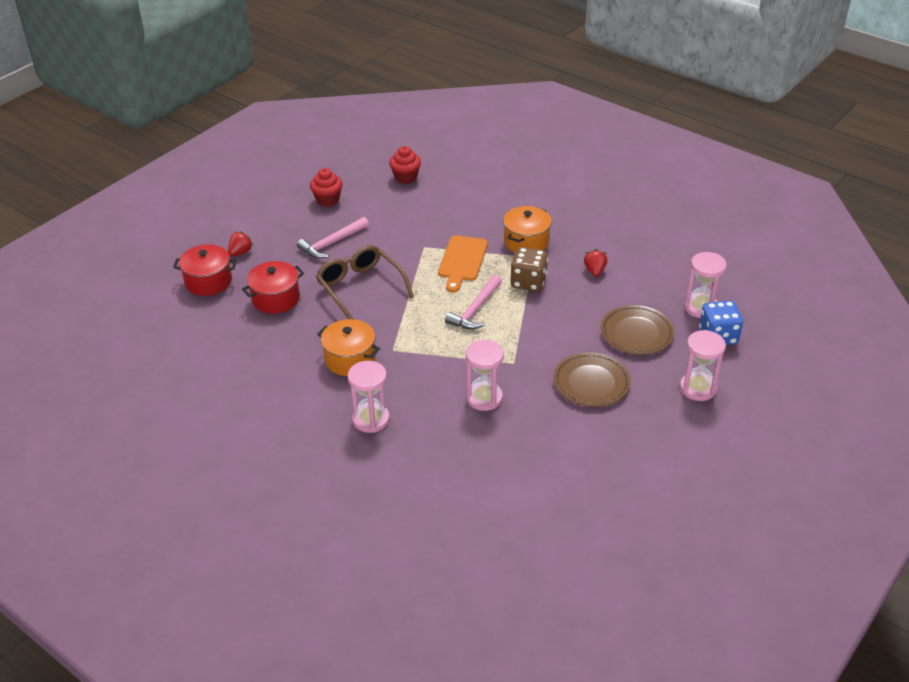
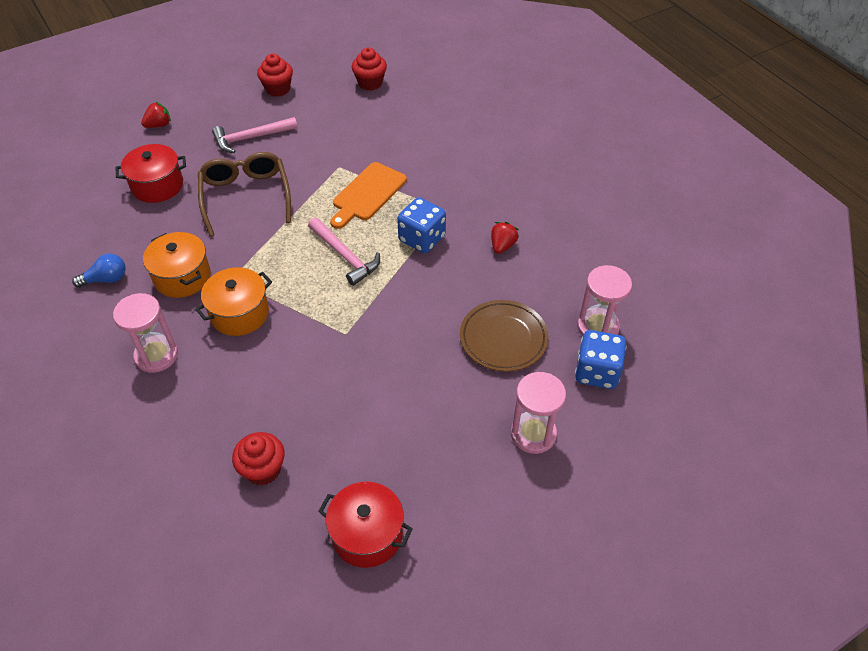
camera: 20 degrees right, 10 degrees up
red pot [173,244,237,296] -> red pot moved to [318,482,413,568]
pink hammer [445,275,502,330] -> pink hammer turned 90 degrees counterclockwise [308,218,380,286]
pink hourglass [466,340,504,411] -> none
orange pot [503,206,552,253] -> orange pot moved to [195,267,272,336]
brown dice [510,247,548,291] -> blue dice [397,197,446,253]
brown plate [554,352,631,407] -> none
none -> blue light bulb [72,253,126,288]
none -> red cupcake [232,432,285,485]

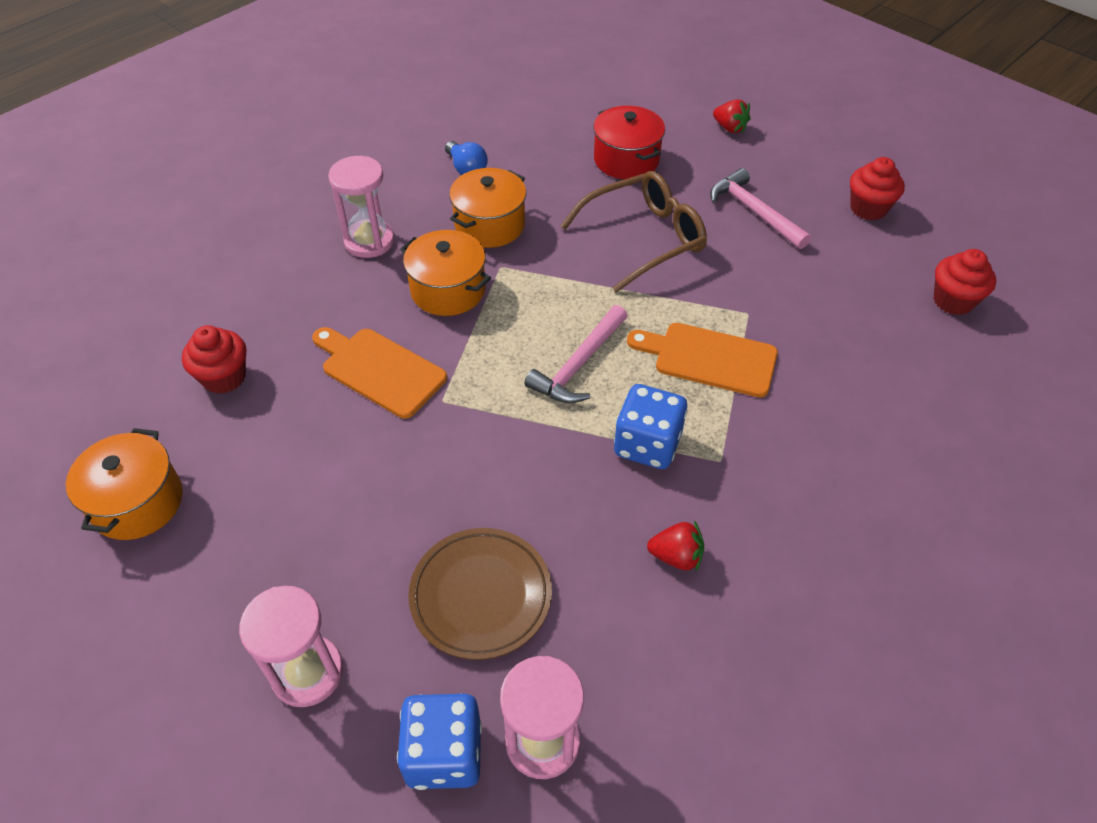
camera: 75 degrees right, 0 degrees up
red pot [318,482,413,568] -> orange pot [66,428,183,540]
none -> orange cutting board [312,327,447,419]

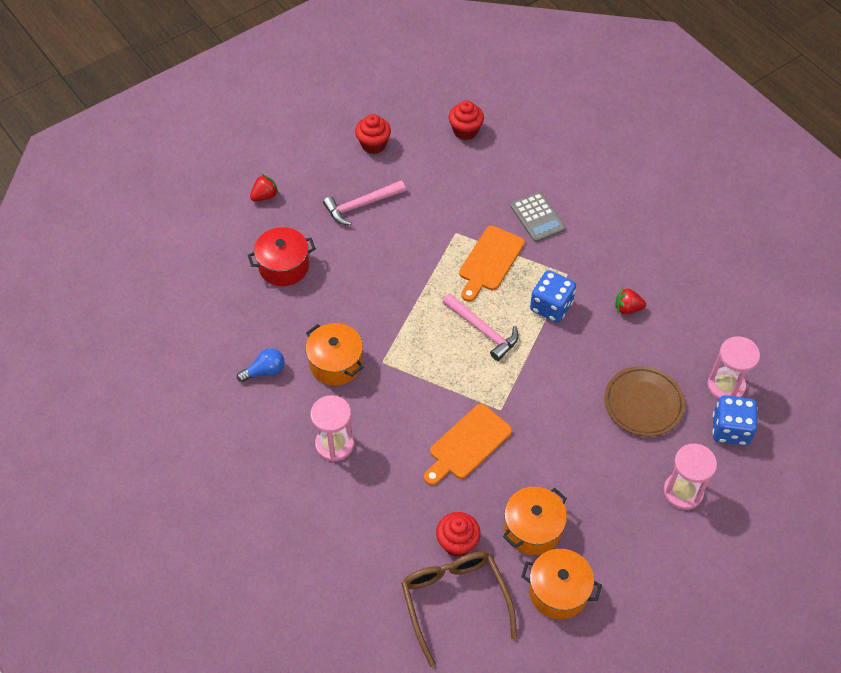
camera: 80 degrees left, 5 degrees up
orange pot [400,230,491,316] -> orange pot moved to [503,487,567,555]
brown glasses [561,171,707,293] -> brown glasses moved to [401,552,517,667]
red strawberry [647,520,704,571] -> red strawberry turned 105 degrees counterclockwise [615,287,646,314]
none -> grey calculator [510,192,566,242]

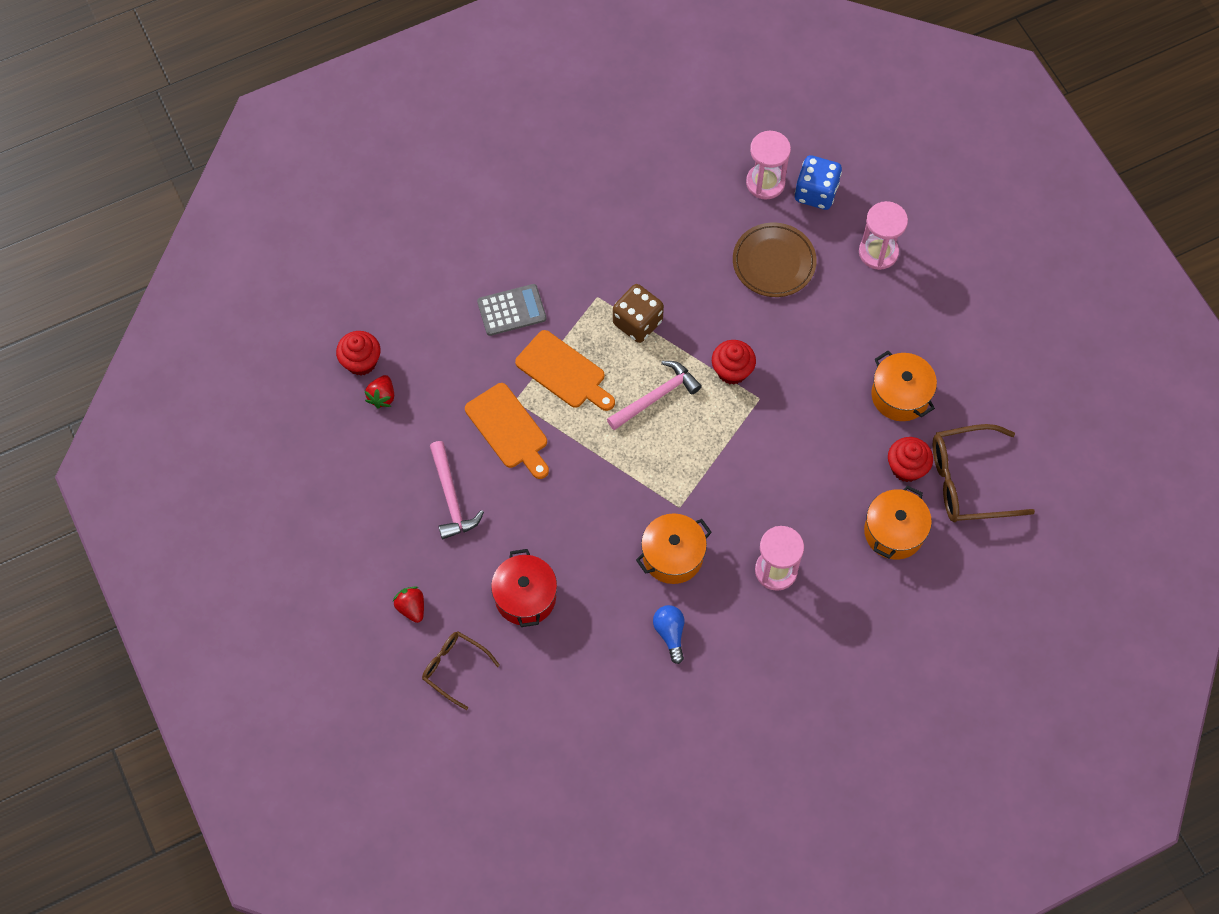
camera: 80 degrees left, 10 degrees up
red cupcake [355,114,391,154] -> red cupcake moved to [712,340,756,385]
orange cutting board [424,404,512,485] -> orange cutting board moved to [465,383,549,479]
orange pot [521,549,602,619] -> orange pot moved to [864,485,932,559]
blue dice [530,270,576,323] -> brown dice [613,284,664,343]
red strawberry [615,287,646,314] -> red strawberry moved to [365,375,394,409]
none -> brown glasses [422,631,500,710]

